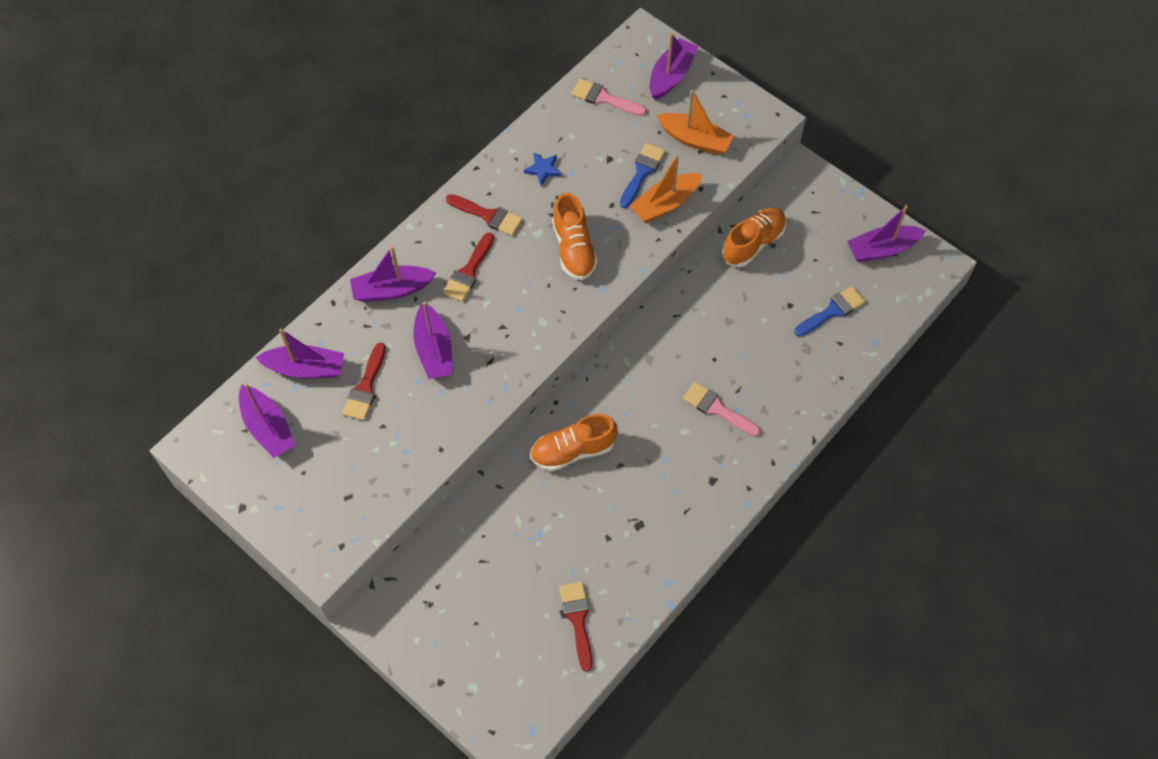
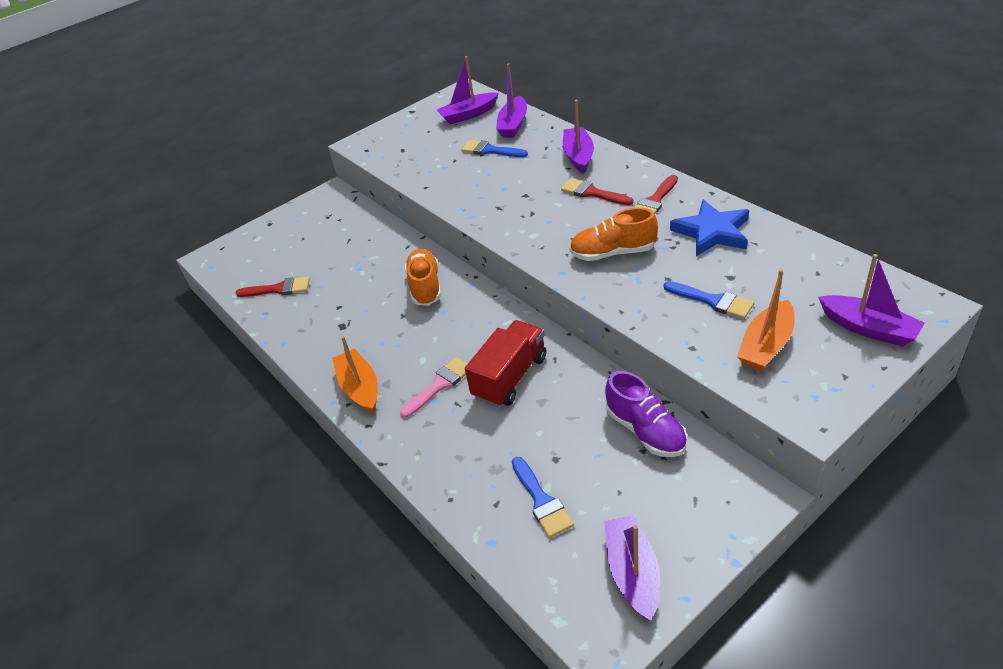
camera: 105 degrees right, 20 degrees down
red brush [342,343,386,420] -> blue brush [461,140,528,157]
purple boat [413,302,453,379] -> none
blue star [524,152,561,186] -> blue star [670,200,749,256], size x2.01
pink brush [571,79,647,116] -> none
orange boat [629,155,702,223] -> orange boat moved to [332,336,378,414]
orange shoe [722,207,786,267] -> purple shoe [605,371,687,457]
none -> red truck [465,320,547,407]

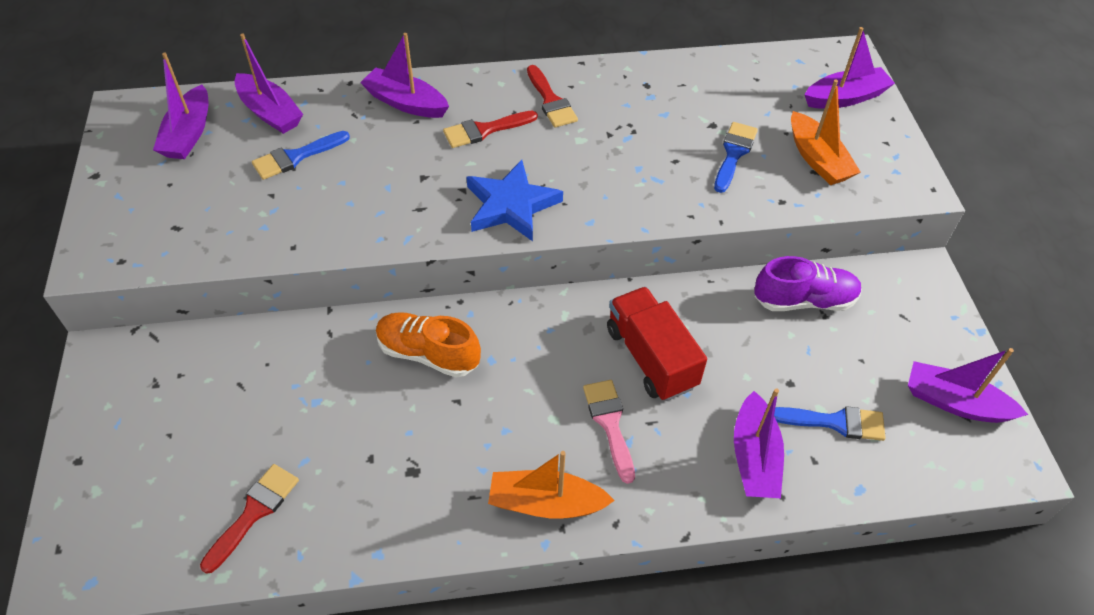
camera: 65 degrees left, 10 degrees up
orange shoe [569,208,658,261] -> none
blue brush [663,281,754,319] -> blue brush turned 45 degrees counterclockwise [714,122,758,193]
blue star [670,200,749,256] -> blue star moved to [466,160,563,241]
none -> purple boat [734,388,784,498]

